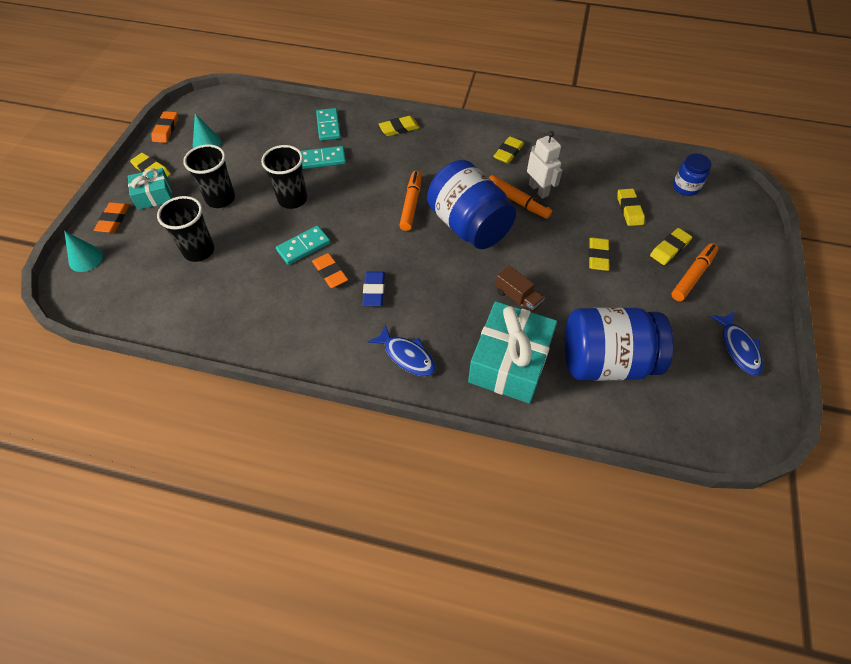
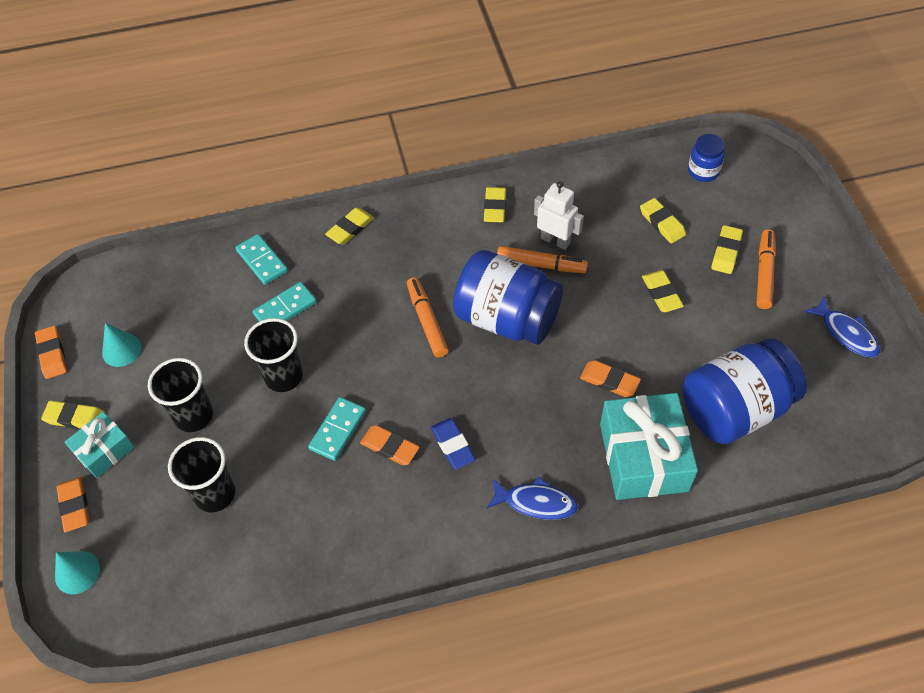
camera: 25 degrees left, 0 degrees up
brown truck [495,266,545,313] -> orange eraser [580,360,641,397]

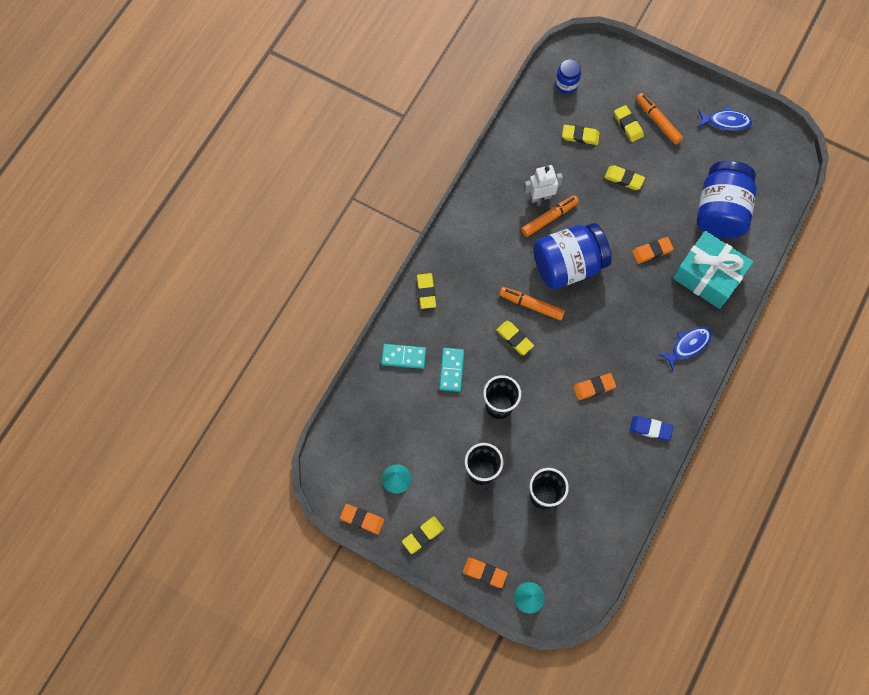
camera: 50 degrees left, 15 degrees up
turquoise gift [65,412,135,478] -> none
turquoise domino [308,397,366,461] -> none
blue eraser [431,418,476,469] -> blue eraser moved to [630,416,674,440]
yellow eraser [484,187,506,222] -> yellow eraser moved to [496,321,534,355]

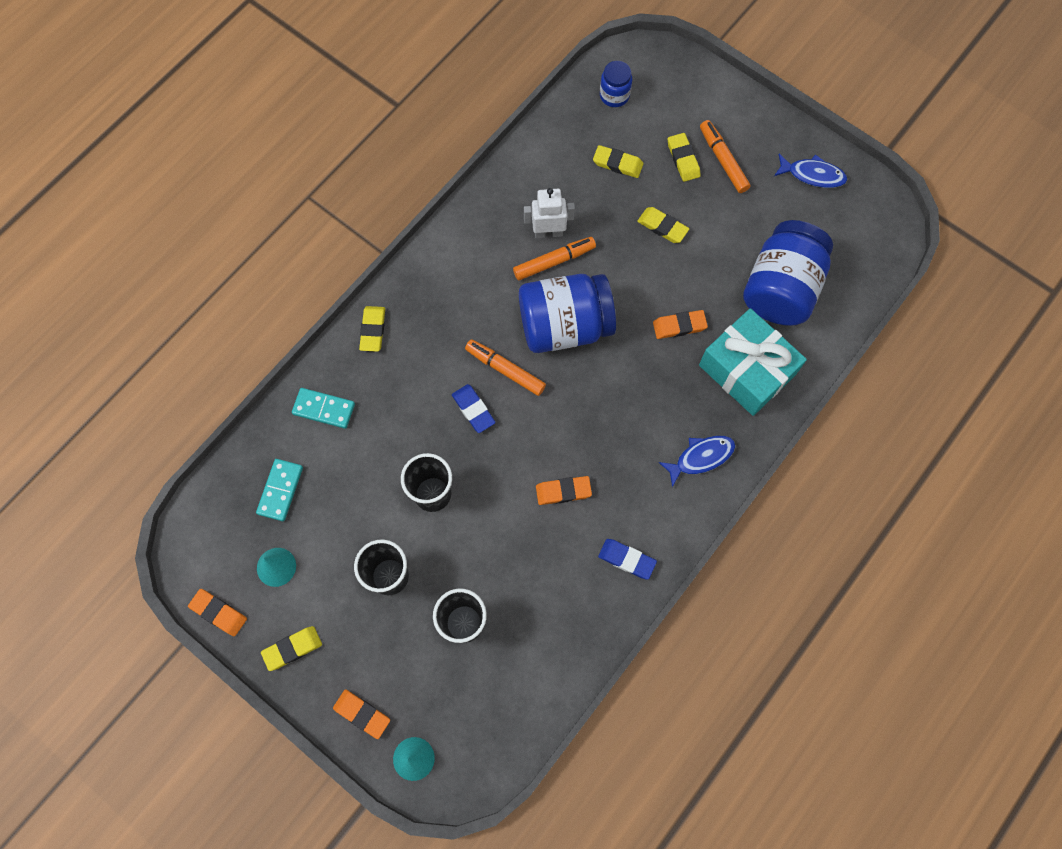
camera: 10 degrees right, 0 degrees up
turquoise domino [439,348,464,392] -> turquoise domino moved to [256,459,303,521]
yellow eraser [496,321,534,355] -> blue eraser [452,384,495,433]

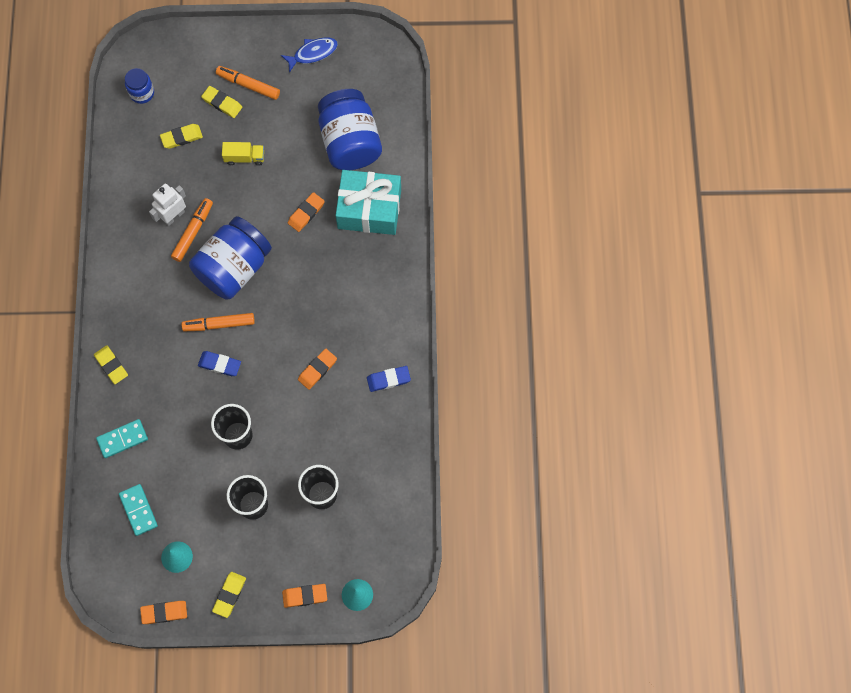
camera: 40 degrees left, 0 degrees up
yellow eraser [637,207,689,243] -> yellow truck [222,142,264,166]
blue fish [659,436,735,487] -> none

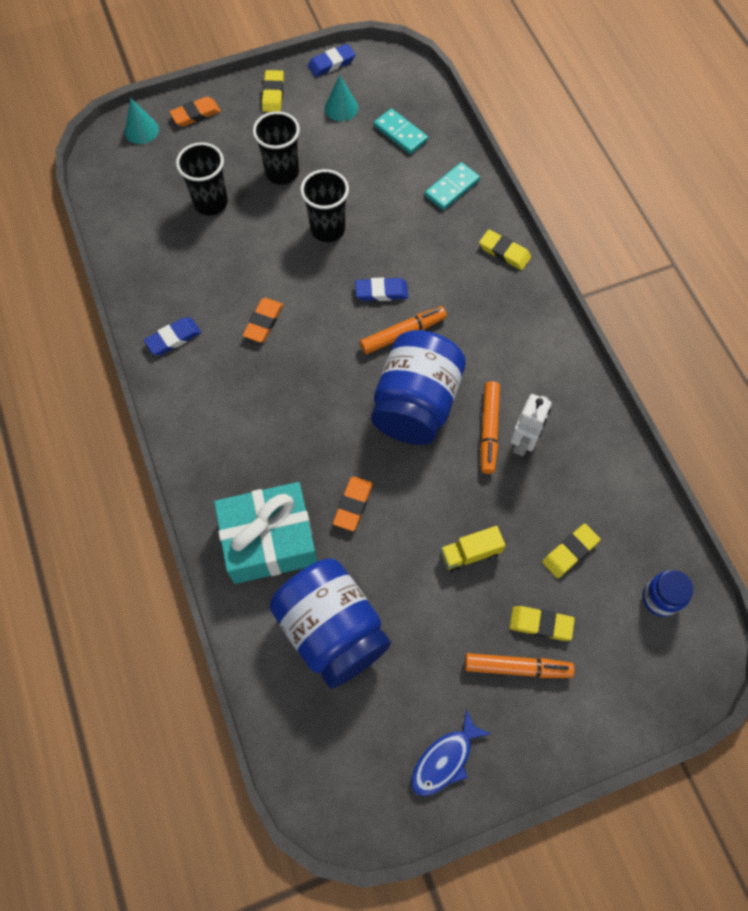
camera: 160 degrees right, 5 degrees down
orange eraser [140,601,187,624] -> blue eraser [308,44,355,77]

